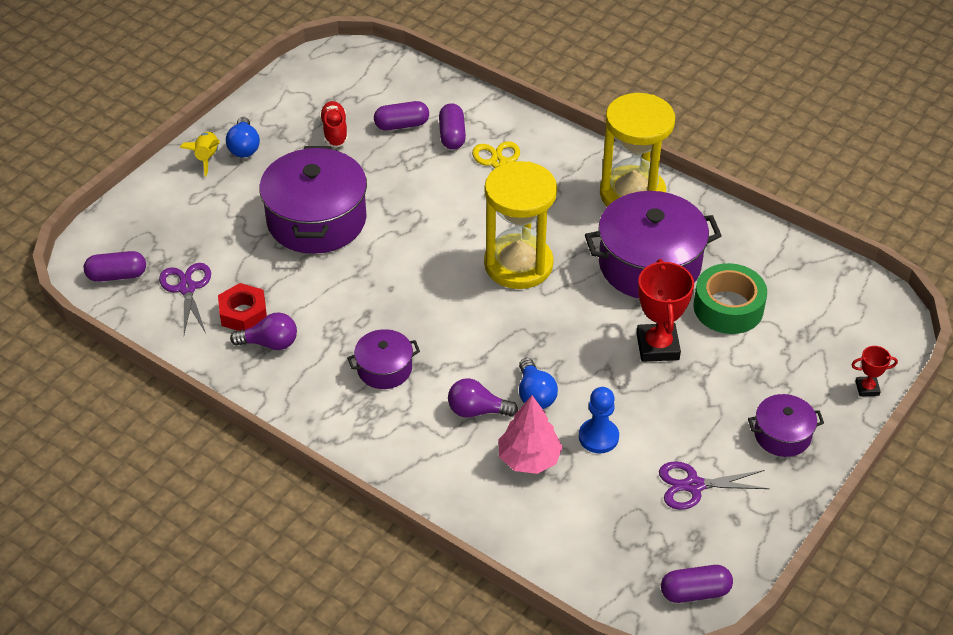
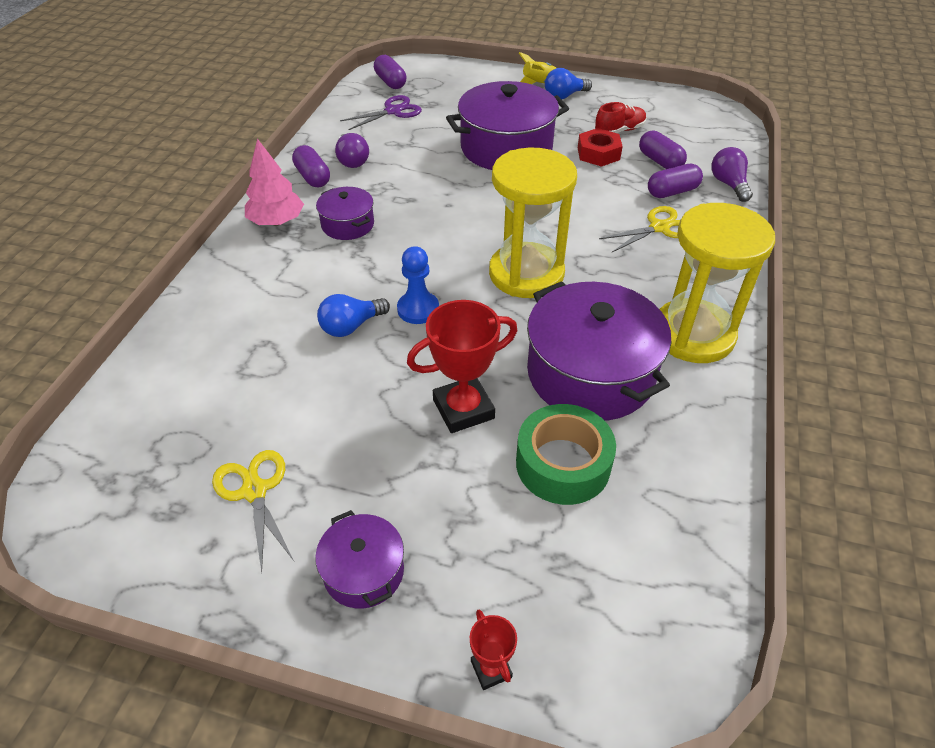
camera: 70 degrees right, 0 degrees up
red nut [218,283,267,331] -> red nut moved to [578,128,623,167]
purple light bulb [448,378,518,418] -> purple light bulb moved to [711,147,753,202]
pink tree [498,395,563,474] -> pink tree moved to [245,138,304,226]
blue pawn [579,387,619,453] -> blue pawn moved to [397,246,439,324]
purple scissors [659,461,770,510] -> yellow scissors [212,450,294,573]
purple capsule [661,565,733,603] -> purple capsule moved to [292,145,330,187]

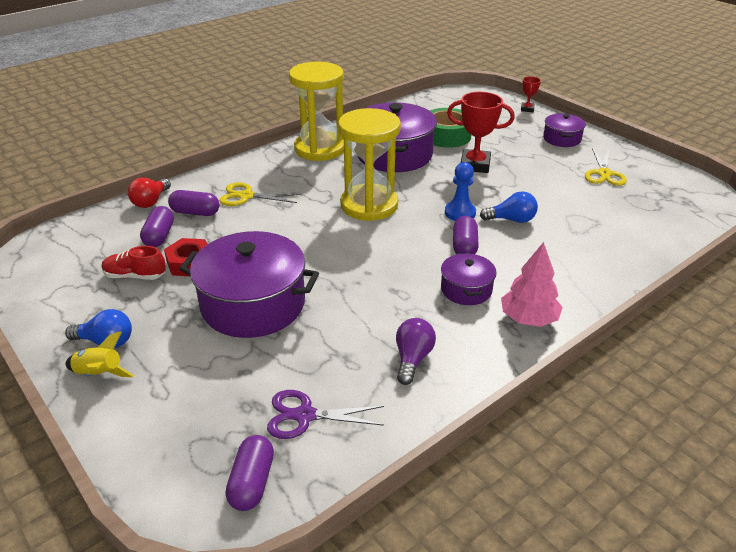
camera: 145 degrees left, 10 degrees down
purple capsule [292,145,330,187] -> purple capsule moved to [453,216,479,254]
purple light bulb [711,147,753,202] -> red light bulb [128,177,171,208]

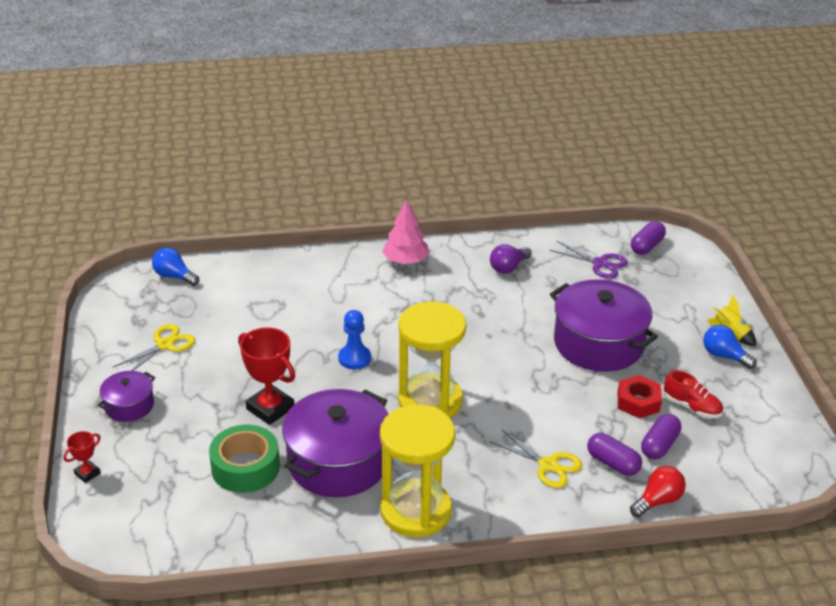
camera: 150 degrees left, 0 degrees up
purple pot [441,253,496,305] -> none
purple capsule [453,216,479,254] -> none
blue light bulb [480,191,538,223] -> blue light bulb moved to [152,248,199,286]

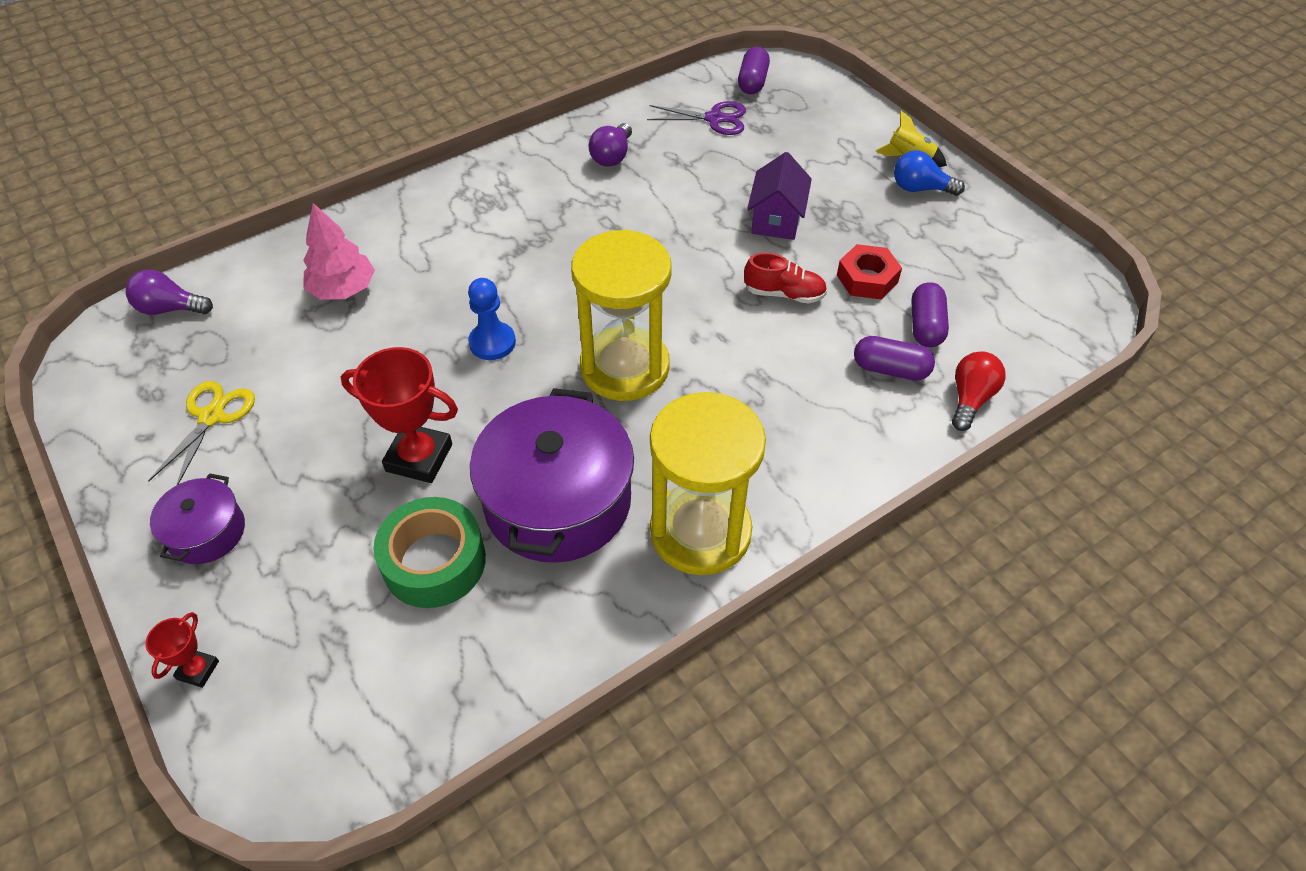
camera: 25 degrees left, 15 degrees up
blue light bulb [152,248,199,286] -> purple light bulb [126,270,213,315]
pink tree [382,199,429,264] -> pink tree moved to [303,203,375,300]
yellow scissors [490,429,582,488] -> none
purple pot [550,279,658,372] -> purple house [747,152,812,240]
red shoe [664,370,723,419] -> red shoe moved to [744,252,827,304]

